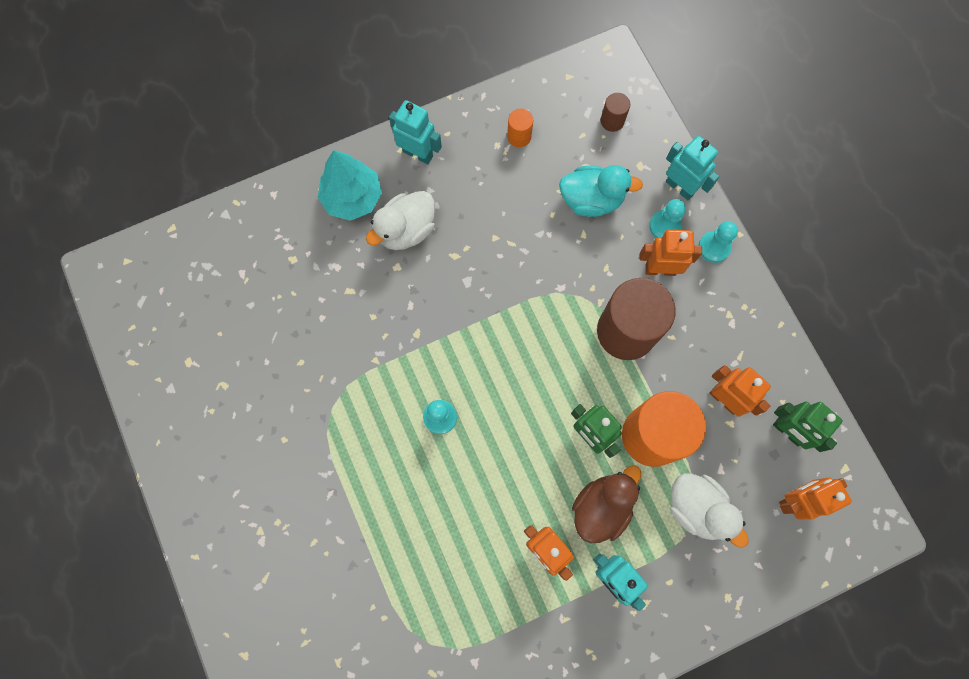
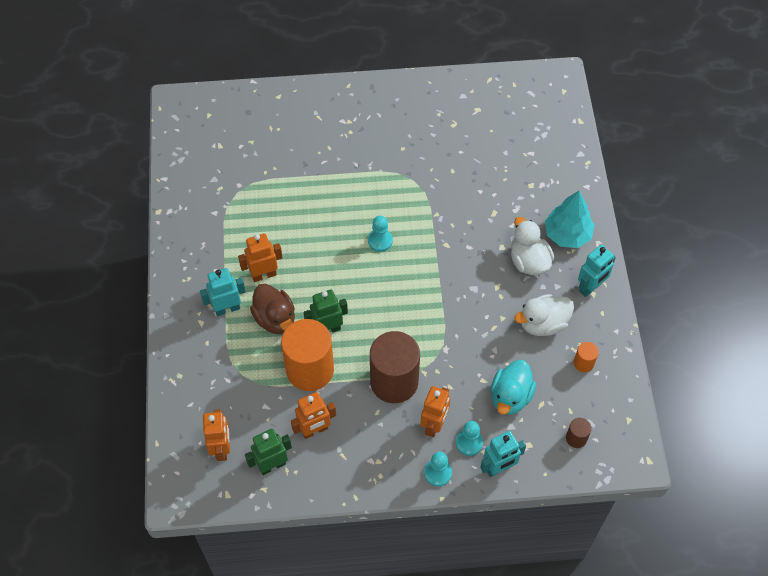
camera: 110 degrees right, 15 degrees down
white duck [670,473,749,548] -> white duck moved to [514,294,574,336]

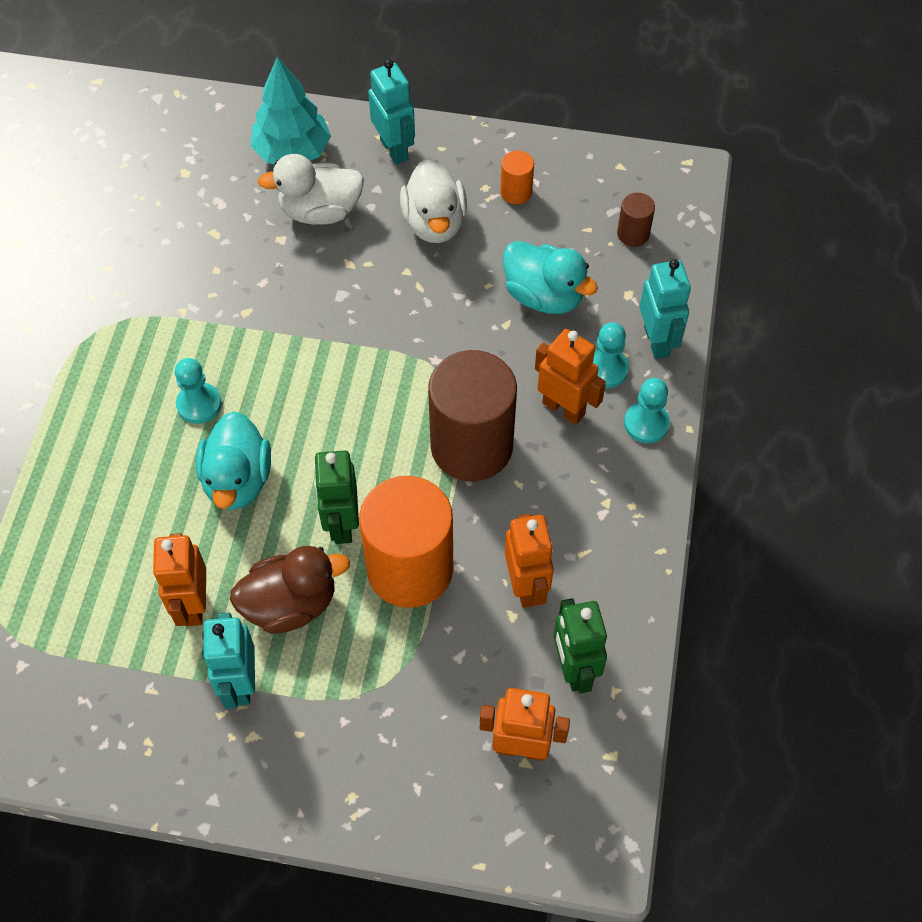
camera: 75 degrees left, 0 degrees up
none -> turquoise duck [196,411,271,510]

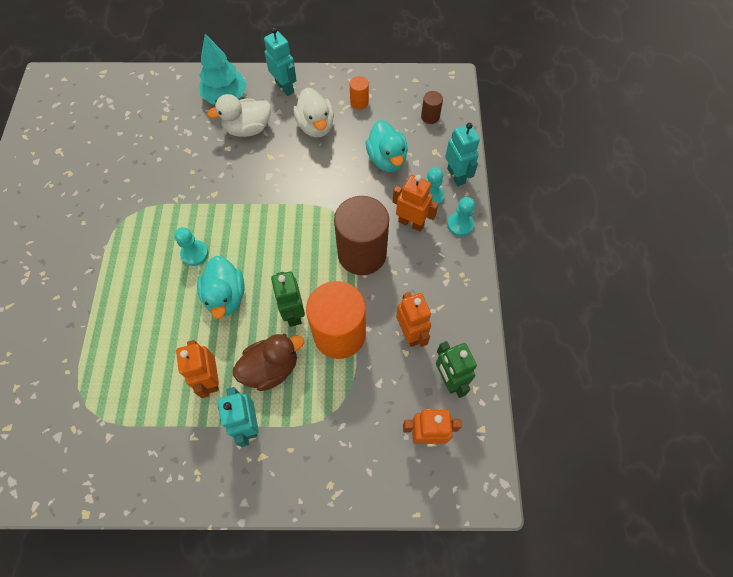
camera: 10 degrees left, 5 degrees up
turquoise duck [503,241,598,314] -> turquoise duck turned 45 degrees clockwise [365,120,408,172]

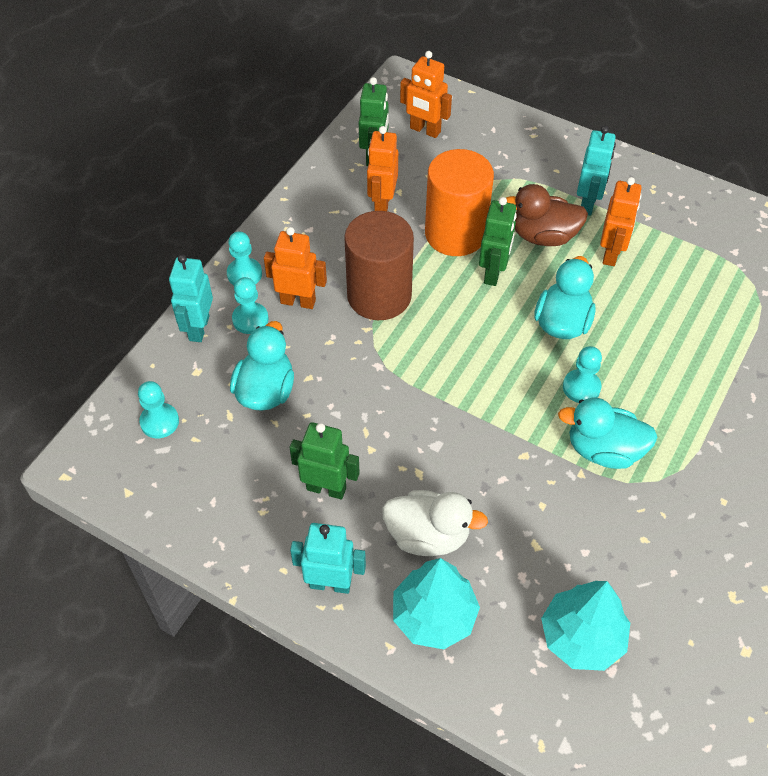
camera: 150 degrees left, 10 degrees down
turquoise robot [264,27,297,96] -> turquoise robot turned 105 degrees clockwise [290,523,366,594]
white duck [293,87,334,137] -> green robot [290,422,360,499]
orange cylinder [350,76,369,109] -> none
orange robot [393,175,438,232] -> orange robot turned 135 degrees clockwise [264,227,327,309]
brown cylinder [421,91,443,124] -> turquoise pawn [138,381,179,438]
none -> turquoise tree [541,581,630,671]
none -> turquoise duck [558,397,658,469]

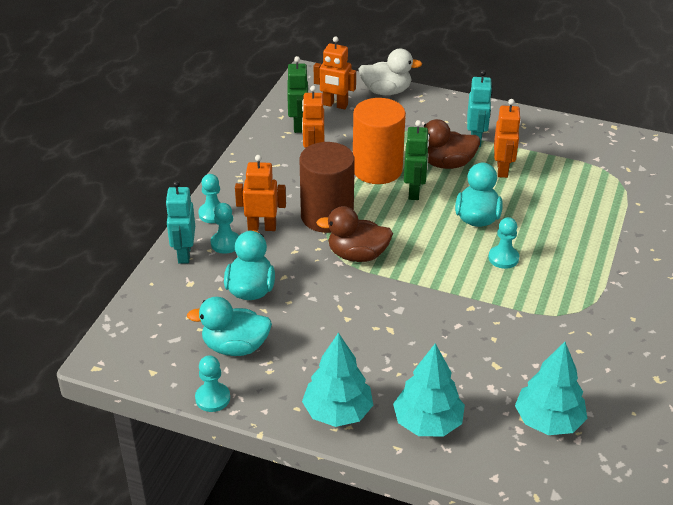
camera: 10 degrees left, 15 degrees down
turquoise pawn [138,381,179,438] -> turquoise pawn moved to [195,355,230,412]
green robot [290,422,360,499] -> none
turquoise robot [290,523,366,594] -> turquoise tree [302,332,373,427]
white duck [382,490,488,556] -> white duck moved to [358,49,422,95]
turquoise duck [558,397,658,469] -> turquoise duck moved to [187,297,272,356]
none -> brown duck [316,206,393,262]

